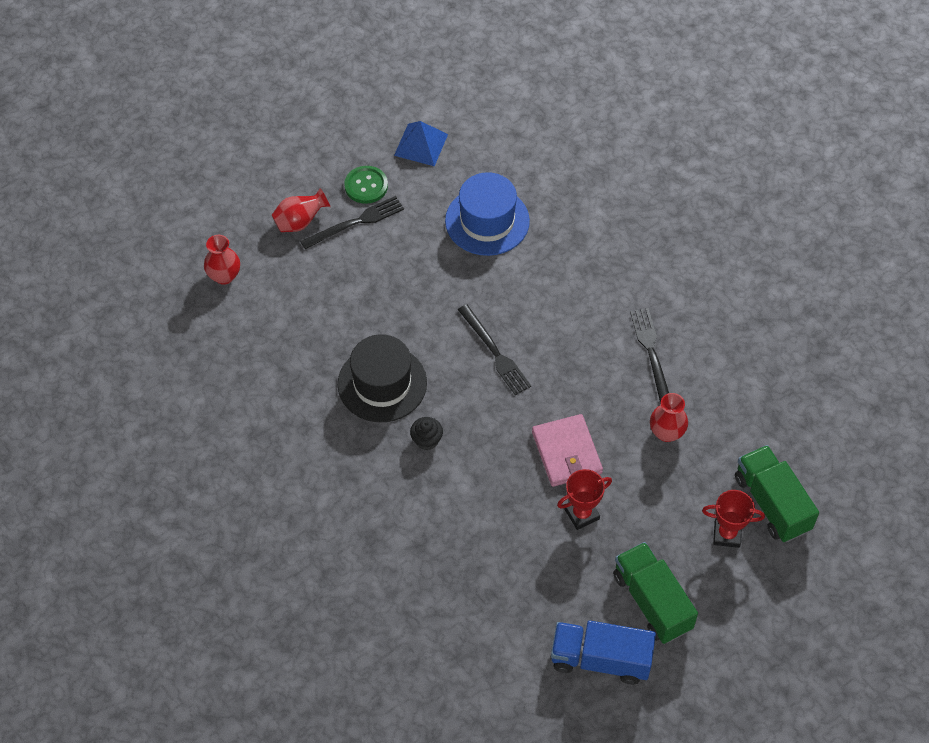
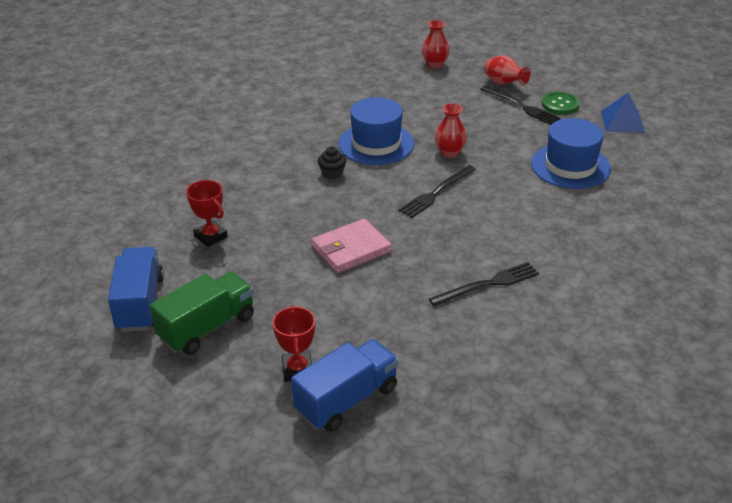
camera: 75 degrees right, 20 degrees down
black hat [338,334,427,422] -> blue hat [339,97,414,165]
red trophy [557,469,612,530] -> red trophy moved to [186,180,228,247]
red vase [650,393,688,442] -> red vase moved to [435,104,467,158]
green truck [735,445,819,542] -> blue truck [291,339,399,432]

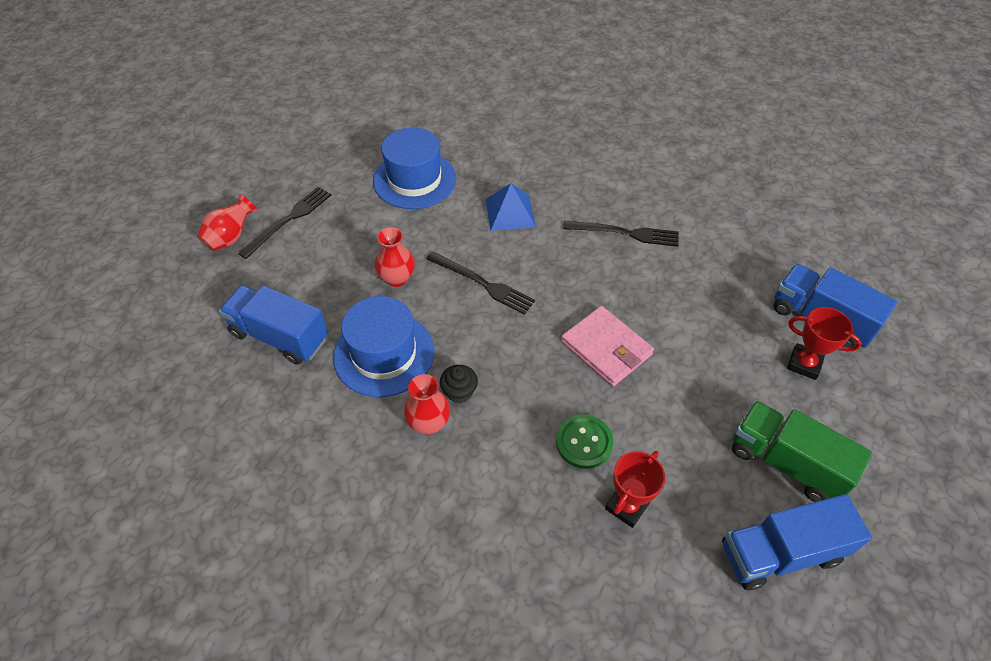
camera: 100 degrees left, 15 degrees up
red trophy [272,306,315,382] -> red trophy turned 45 degrees clockwise [787,307,861,380]
red vase [422,20,450,68] -> red vase moved to [404,374,450,435]
black fork [429,262,539,306] -> black fork turned 135 degrees clockwise [563,221,679,247]
green button [542,92,580,115] -> green button moved to [556,414,613,469]
blue pyramid [601,92,645,132] -> blue pyramid moved to [486,183,536,231]
none -> blue truck [219,285,328,365]

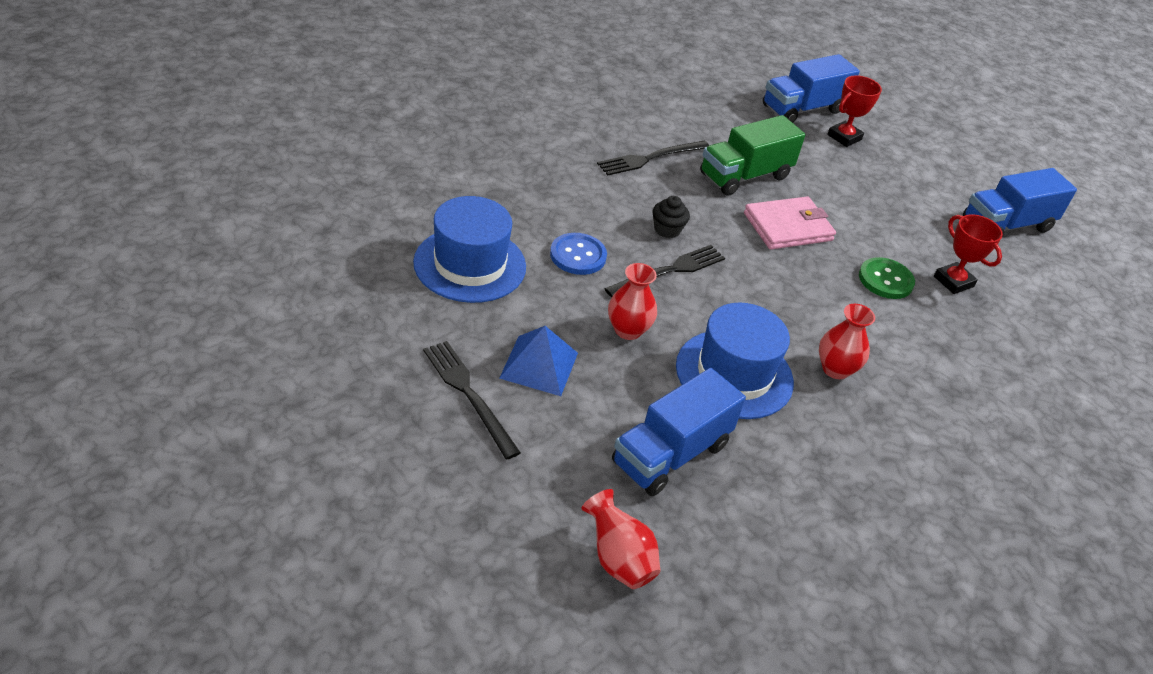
camera: 75 degrees left, 10 degrees down
red vase [197,194,257,251] -> red vase moved to [581,489,661,589]
black cupcake [440,365,478,403] -> black cupcake moved to [652,196,690,238]
blue pyramid [486,183,536,231] -> blue pyramid moved to [499,326,578,396]
black fork [563,221,679,247] -> black fork turned 150 degrees counterclockwise [597,141,709,176]
blue truck [722,494,872,590] -> blue truck turned 60 degrees clockwise [963,168,1077,234]
green truck [732,400,872,502] -> green truck moved to [700,115,805,196]
none -> blue button [550,233,607,275]

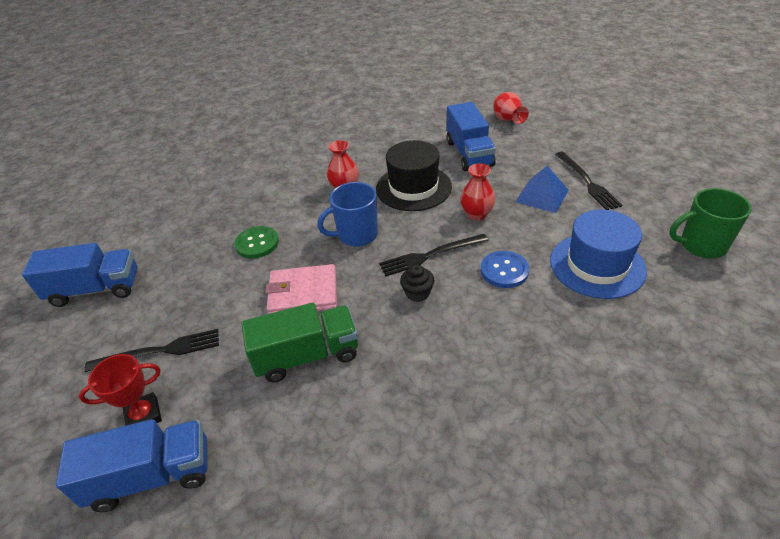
camera: 155 degrees left, 0 degrees up
black fork [597,141,709,176] -> black fork moved to [85,329,219,372]
blue truck [612,368,746,496] -> blue truck turned 105 degrees clockwise [447,102,496,171]
blue hat [676,303,794,419] -> black hat [376,140,452,211]
red trophy [934,214,1003,294] -> none
none -> blue mug [317,182,378,247]
none -> green mug [669,188,752,258]

